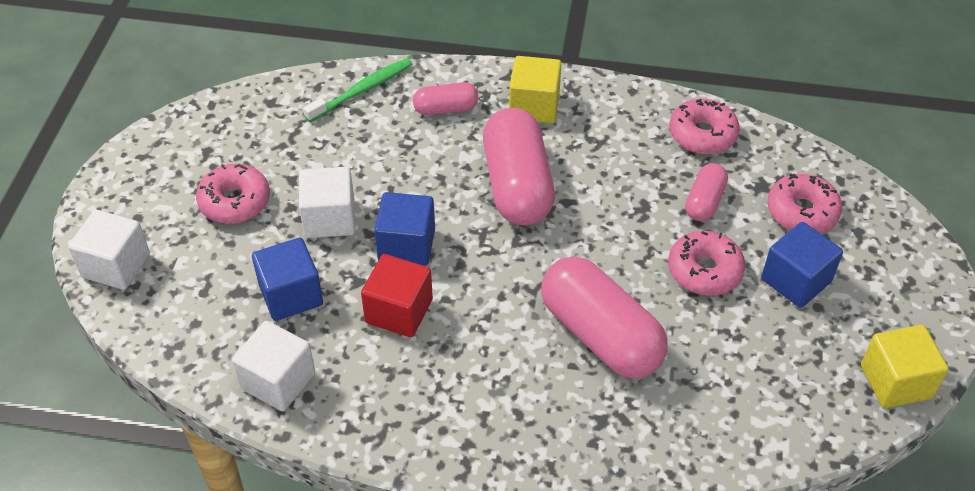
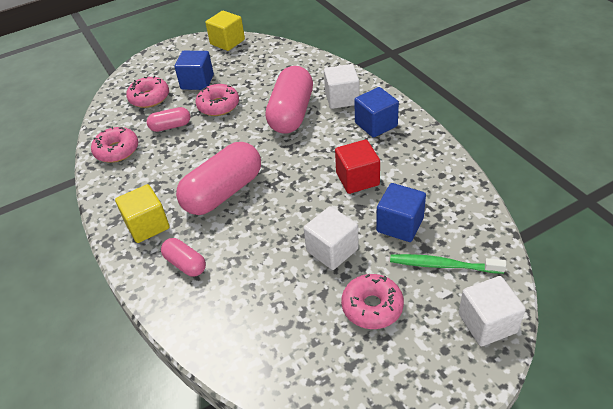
camera: 125 degrees left, 5 degrees down
white cube [232,321,315,411] -> white cube moved to [324,64,360,109]
green toothbrush [303,58,412,122] -> green toothbrush moved to [390,254,506,274]
blue cube [374,192,435,266] -> blue cube moved to [354,87,399,138]

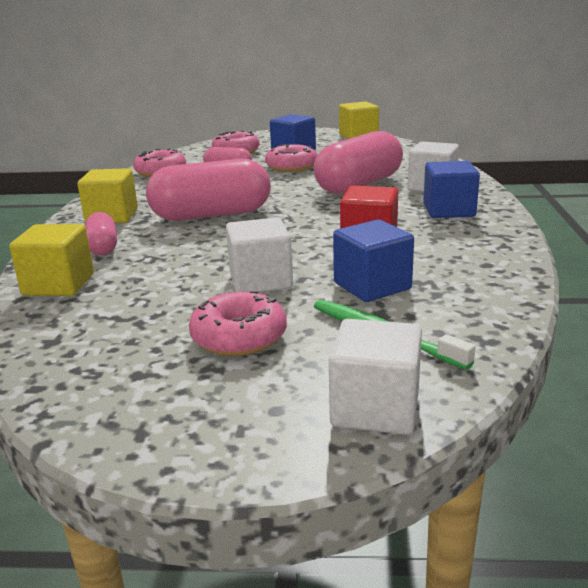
camera: 30 degrees right, 20 degrees down
none -> yellow cube [9,224,94,296]

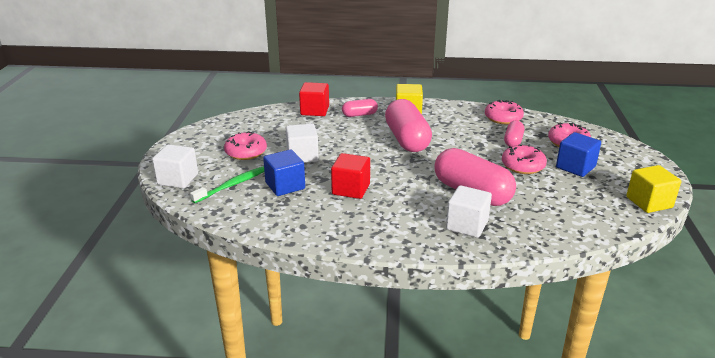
camera: 90 degrees right, 5 degrees up
yellow cube [9,224,94,296] -> red cube [299,82,329,116]
blue cube [423,161,480,218] -> none

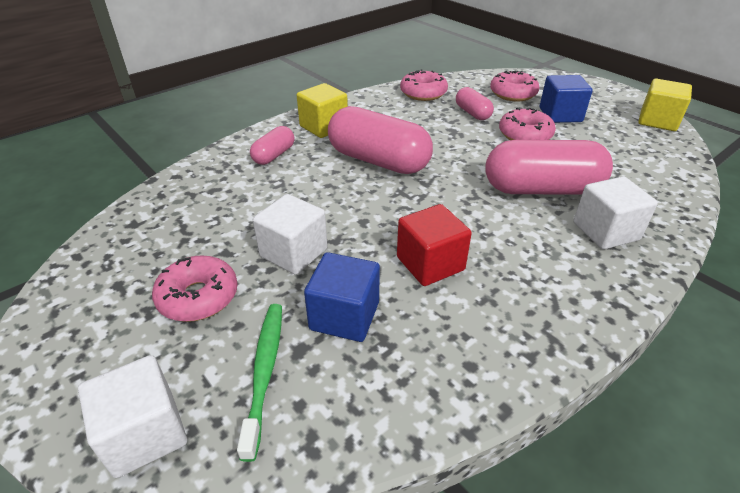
camera: 45 degrees left, 10 degrees up
red cube [299,82,329,116] -> none

